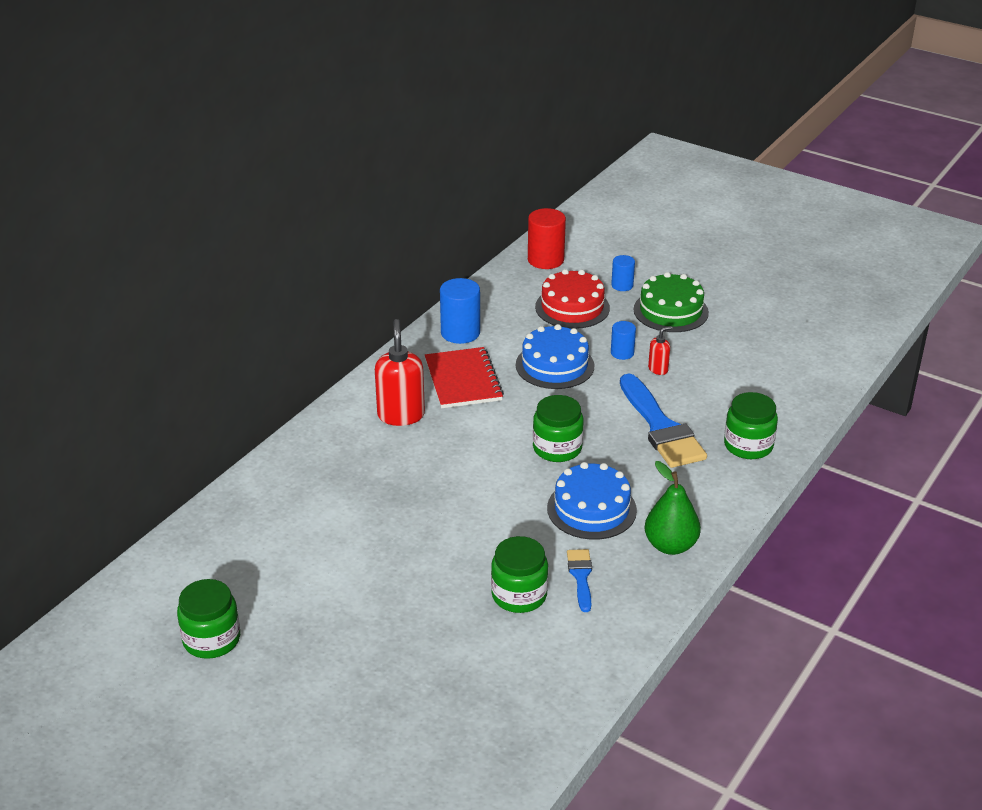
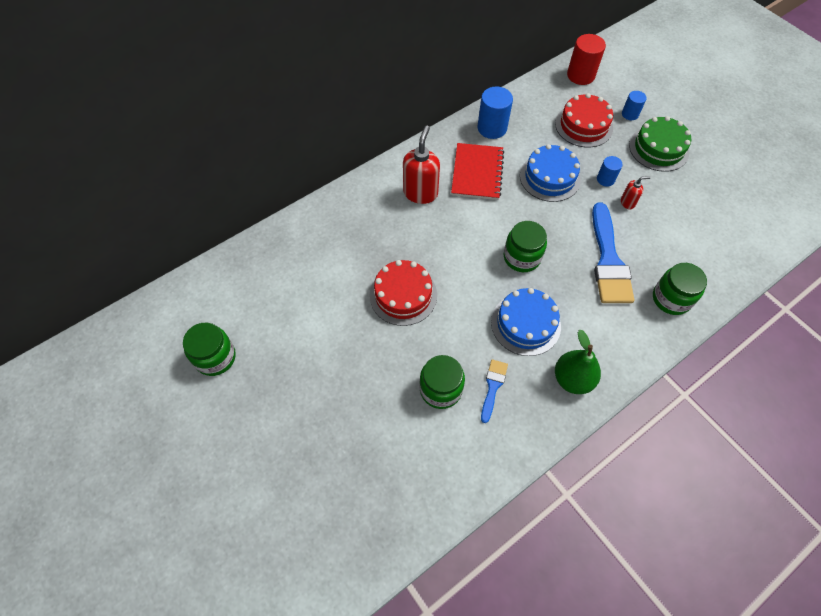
camera: 20 degrees right, 25 degrees up
none -> red cake [370,260,437,326]

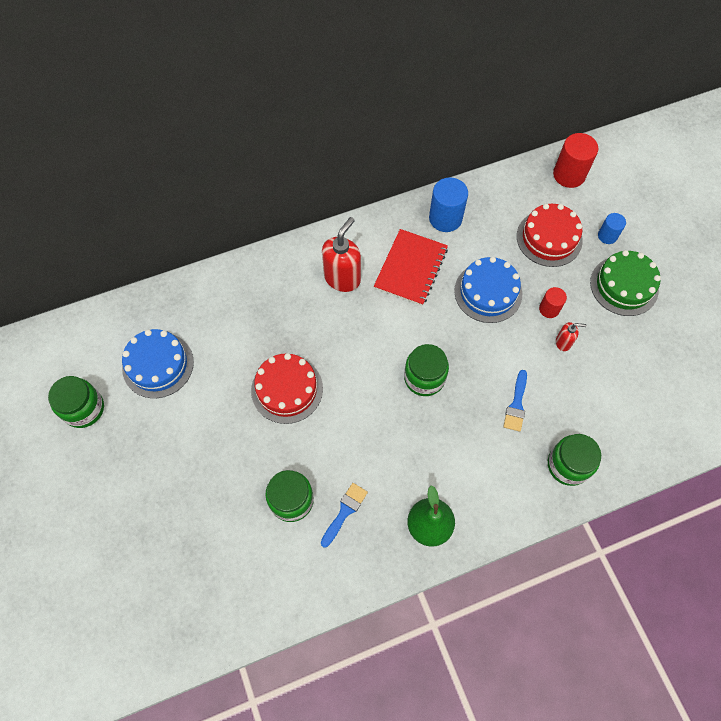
camera: 15 degrees right, 5 degrees up
blue cake [491,288,561,356] -> blue cake moved to [122,329,194,398]
blue brush [592,203,634,303] -> blue brush [503,370,527,432], size x0.50
blue cylinder [597,156,622,187] -> red cylinder [539,287,567,318]

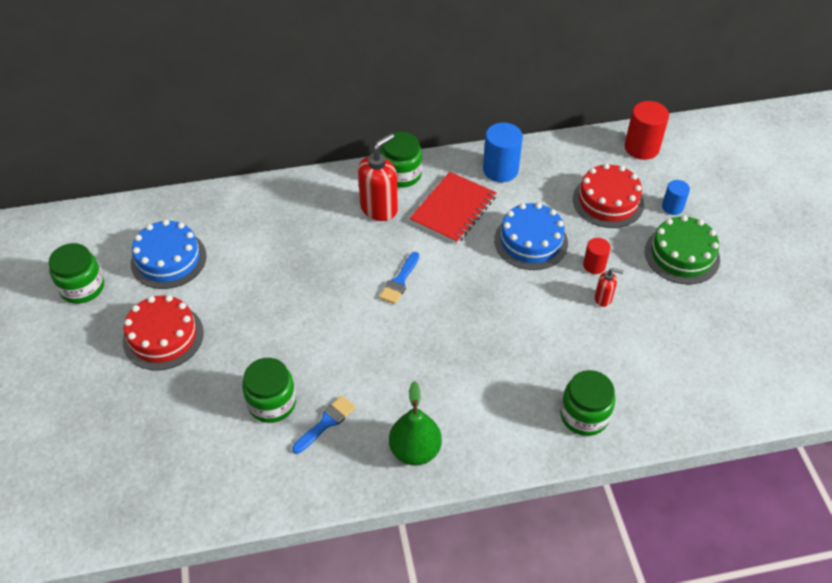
camera: 10 degrees right, 15 degrees down
red cake [251,353,323,424] -> red cake moved to [123,295,204,371]
green jar [404,344,449,396] -> green jar moved to [381,132,422,188]
blue brush [503,370,527,432] -> blue brush moved to [379,252,419,304]

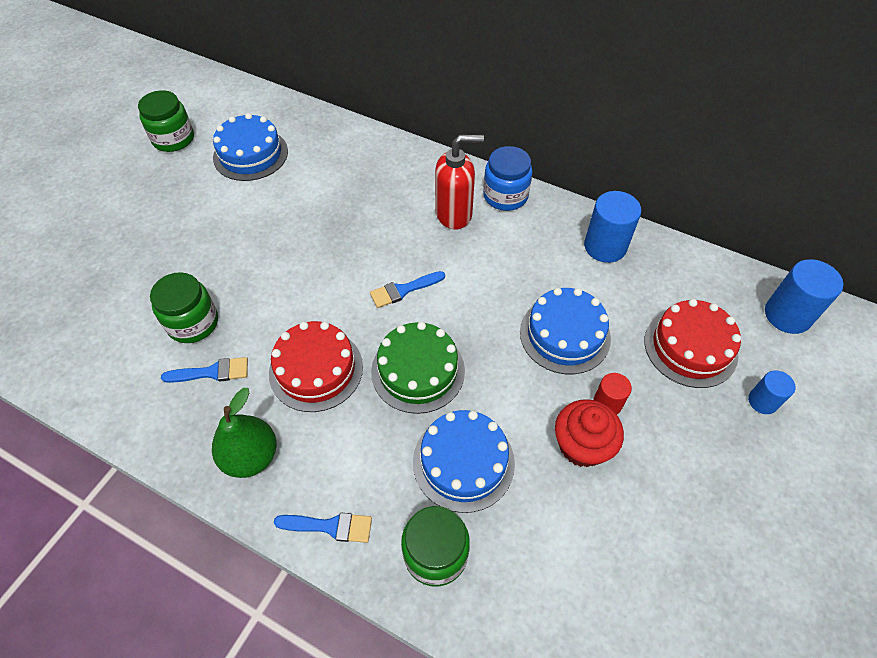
camera: 40 degrees right, 5 degrees up
red cake [123,295,204,371] -> red cake moved to [269,321,363,412]
green jar [381,132,422,188] -> blue jar [483,146,532,211]
red notebook [409,172,497,244] -> none
red soap dispenser [595,268,624,307] -> red cupcake [555,399,624,467]
red cylinder [625,101,669,160] -> blue cylinder [765,259,843,334]
green cake [645,215,720,284] -> green cake moved to [371,322,465,414]
none -> blue brush [274,513,372,543]
none -> blue cake [413,410,515,513]

